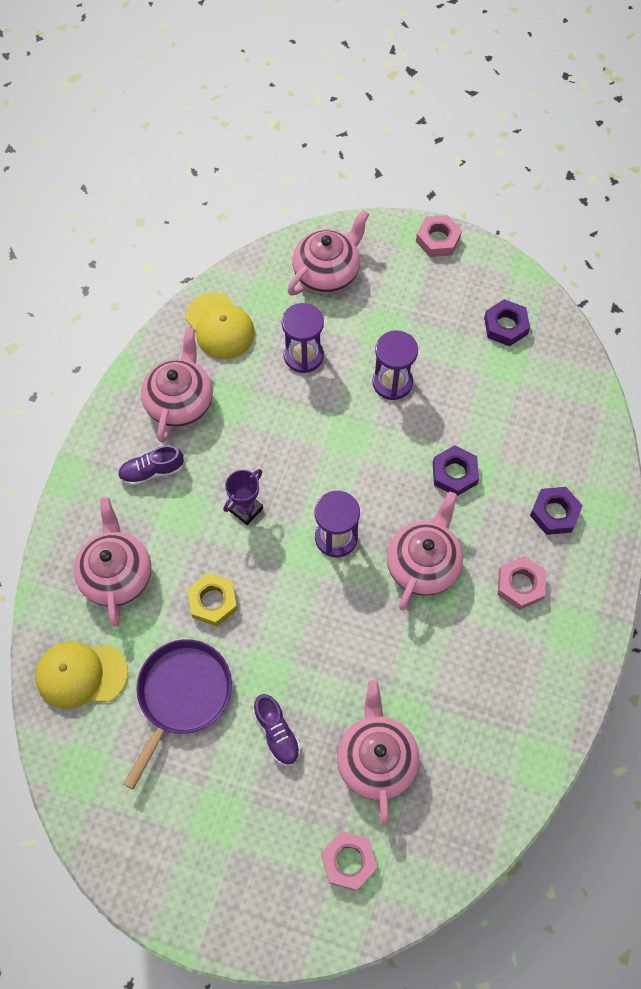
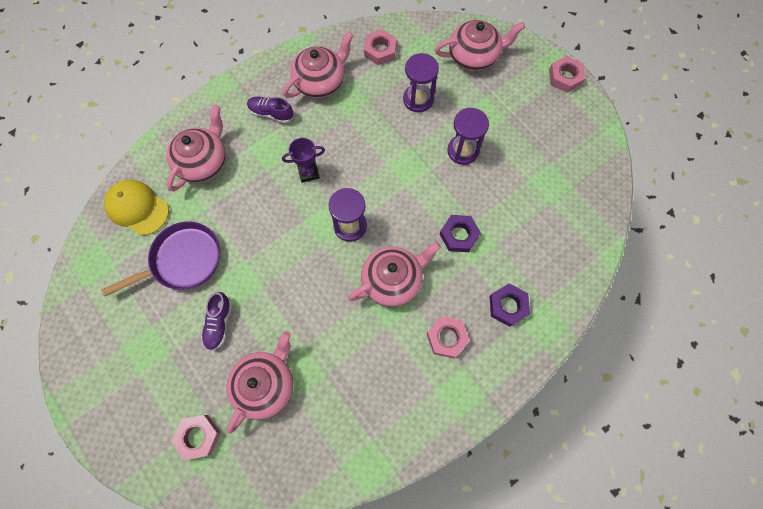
camera: 35 degrees right, 5 degrees up
yellow cap [185,292,255,359] -> pink nut [364,29,397,65]
yellow nut [187,573,237,626] -> none
purple nut [484,299,530,346] -> none

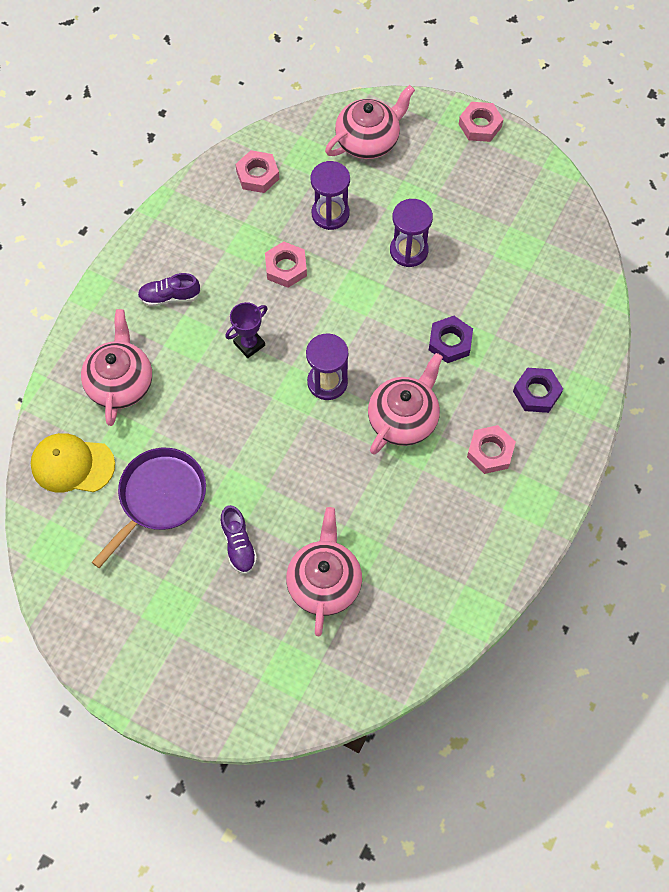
camera: 25 degrees left, 5 degrees down
pink nut [171,415,221,460] -> pink nut moved to [265,241,307,288]
pink teapot [283,31,354,98] -> none

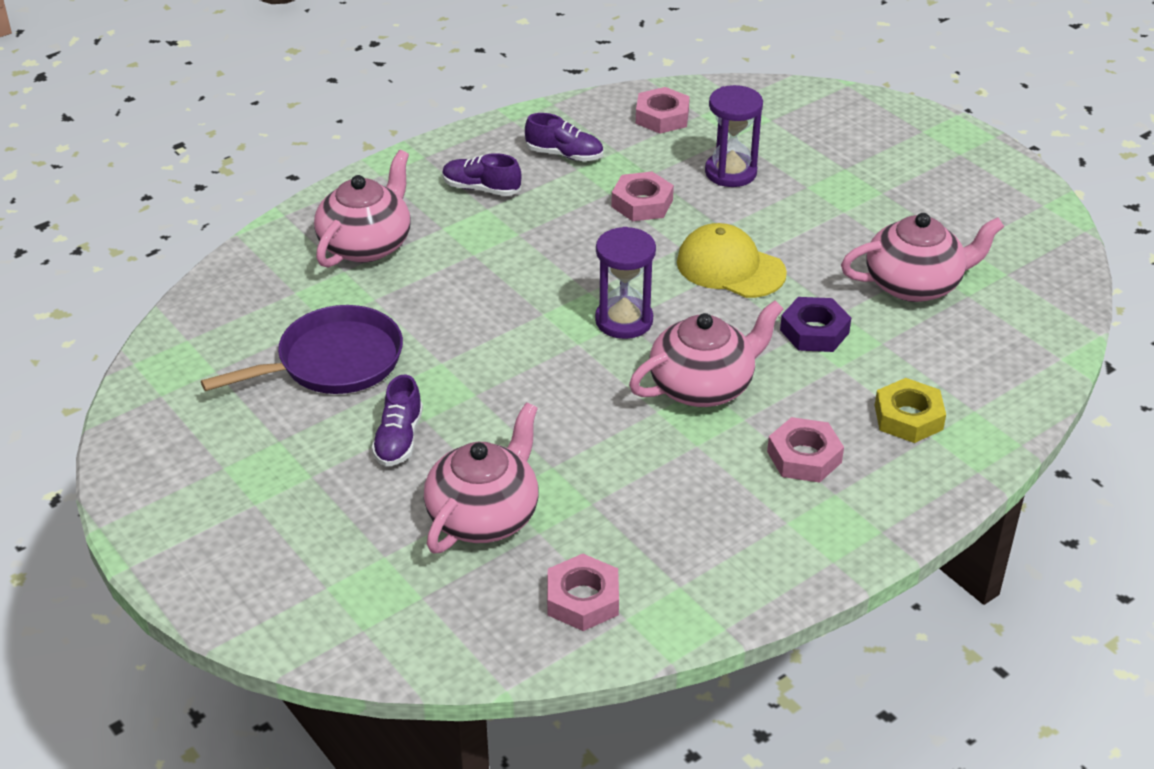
camera: 25 degrees right, 25 degrees down
yellow cap [31,433,115,493] -> yellow cap moved to [677,223,787,298]
purple trophy [225,302,267,358] -> none
pink teapot [325,85,415,159] -> pink teapot moved to [841,213,1004,302]
purple hourglass [390,199,433,267] -> none
pink nut [459,102,503,142] -> pink nut moved to [547,554,619,631]
purple nut [513,368,563,413] -> yellow nut [875,378,946,443]
none -> purple shoe [525,113,603,161]

